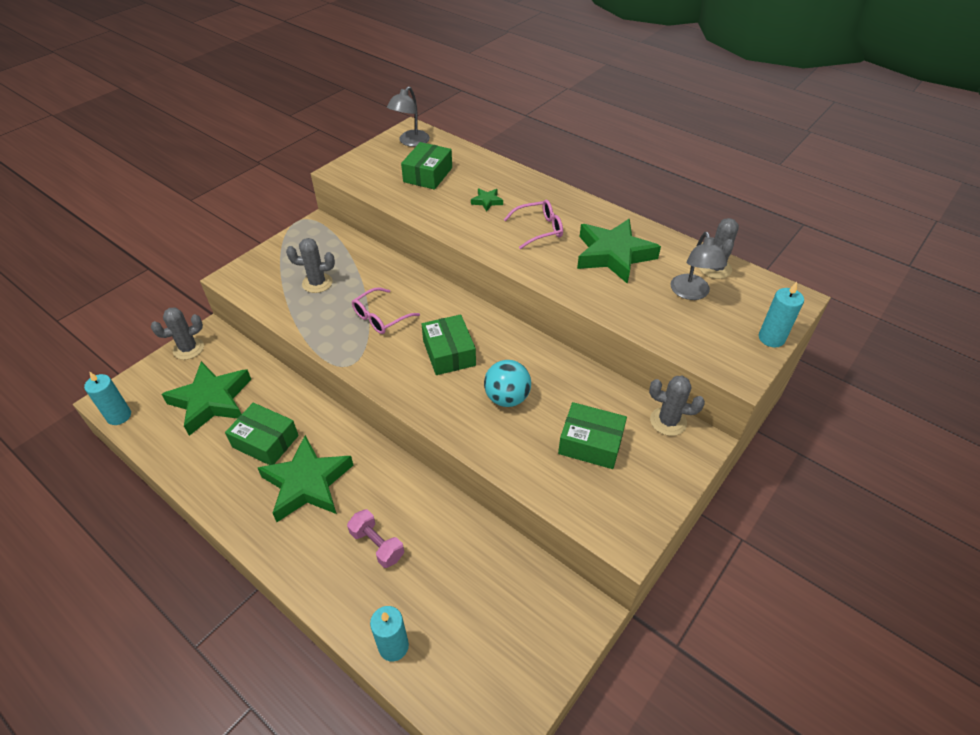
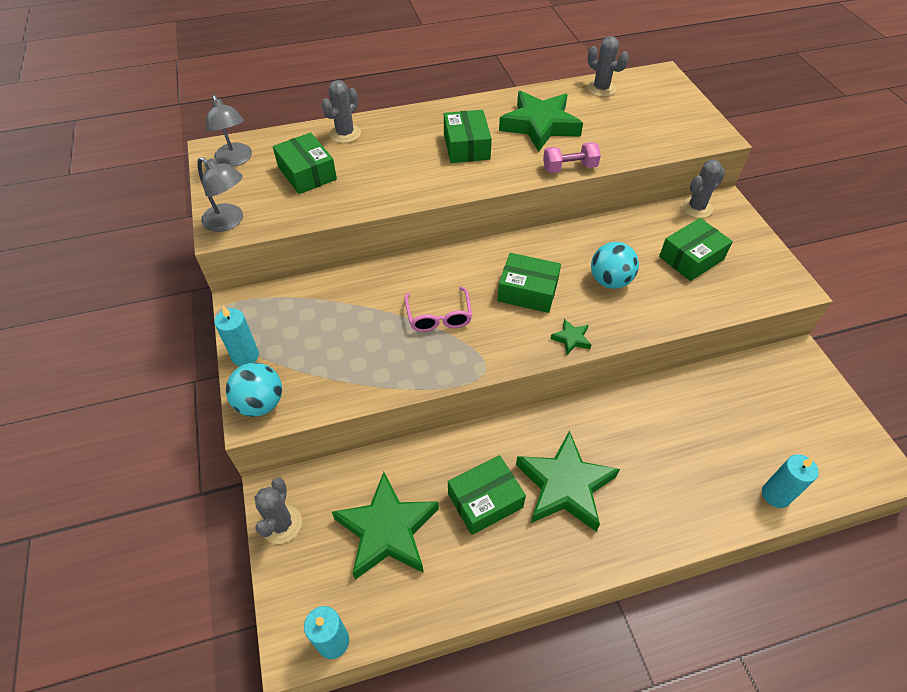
camera: 55 degrees left, 5 degrees up
grey cactus [286,238,335,293] -> grey cactus moved to [321,80,361,143]
pink dumbbell [347,509,404,568] -> pink dumbbell moved to [543,142,601,173]
green star [471,188,503,212] -> green star moved to [550,319,591,355]
pink glasses [504,200,563,249] -> green box [444,110,492,163]
grey lamp [671,232,727,300] -> grey lamp moved to [197,157,243,232]
turquoise candle [759,282,804,347] -> turquoise candle moved to [214,306,259,366]
none -> turquoise ball [226,363,282,417]

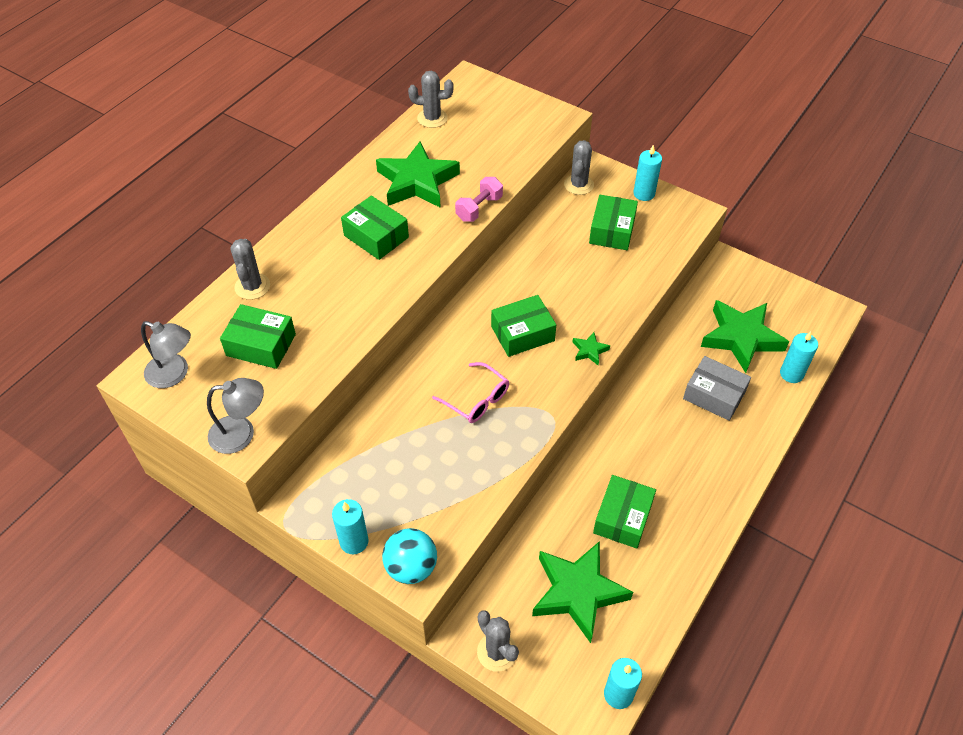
camera: 40 degrees left, 0 degrees up
green star [516,430,620,532] -> green star moved to [701,300,789,373]
turquoise ball [591,242,639,289] -> none
none -> turquoise candle [633,145,662,201]
none -> grey box [683,356,751,421]

